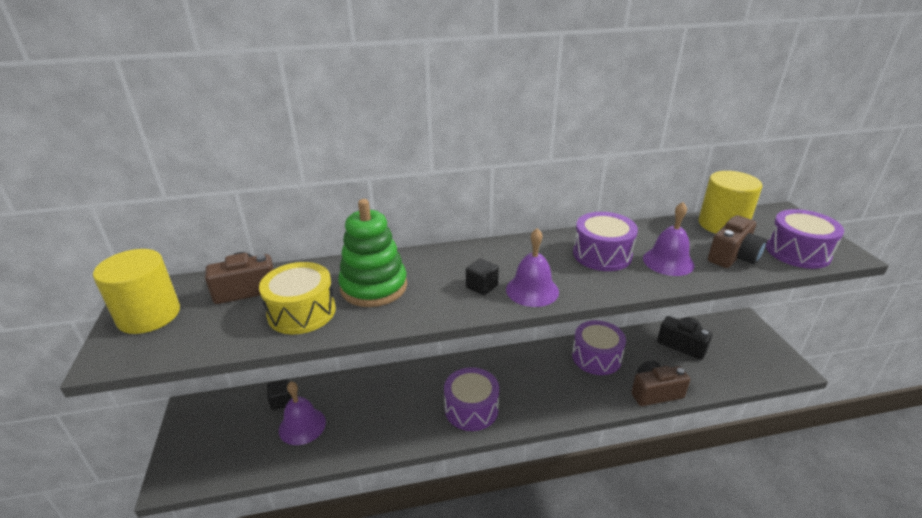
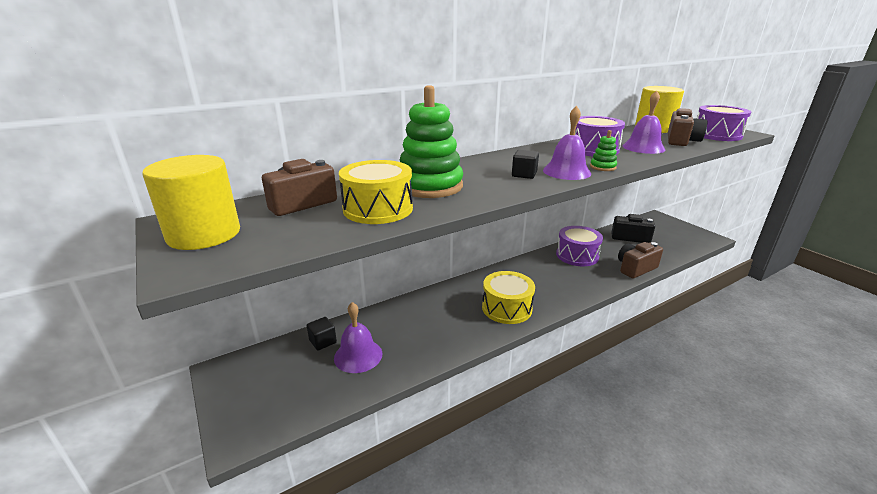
camera: 20 degrees left, 5 degrees down
purple drum [444,367,499,431] -> yellow drum [482,271,535,324]
none -> green stacking toy [590,130,617,171]

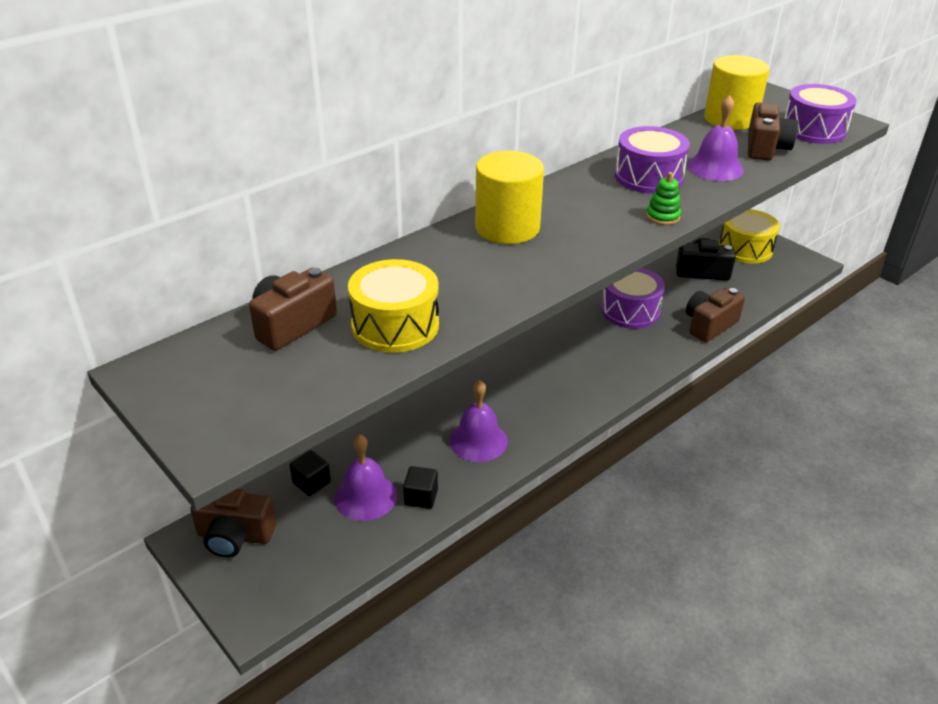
camera: 10 degrees left, 10 degrees up
yellow cylinder [142,155,240,250] -> yellow cylinder moved to [475,151,544,244]
green stacking toy [400,85,463,198] -> none
yellow drum [482,271,535,324] -> yellow drum moved to [719,209,780,264]
black cube [512,150,539,179] -> black cube moved to [403,466,438,509]
purple bell [543,106,591,180] -> purple bell moved to [449,380,508,462]
none -> brown camera [190,489,276,558]

